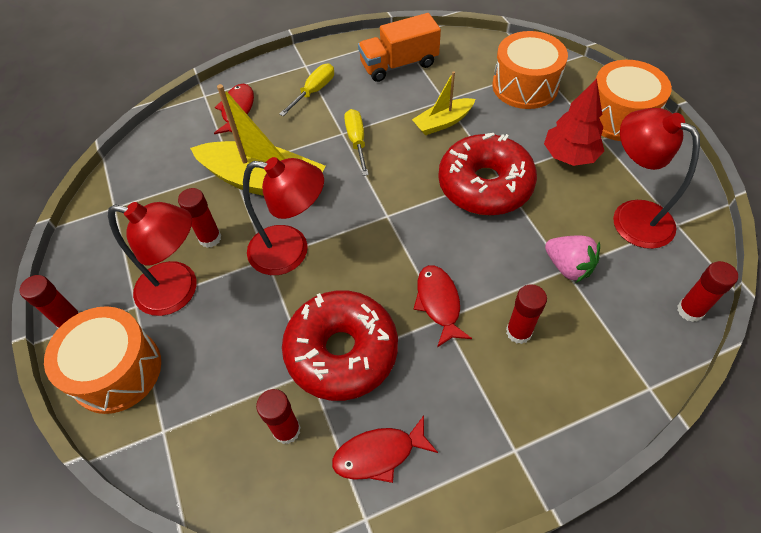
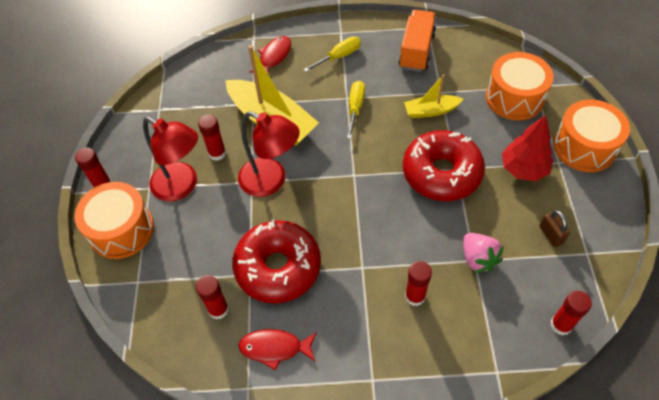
camera: 20 degrees right, 0 degrees up
orange truck [358,13,441,82] -> orange truck turned 105 degrees clockwise [399,10,436,72]
red fish [413,265,472,347] -> none
red lamp [613,108,700,249] -> brown padlock [539,210,570,247]

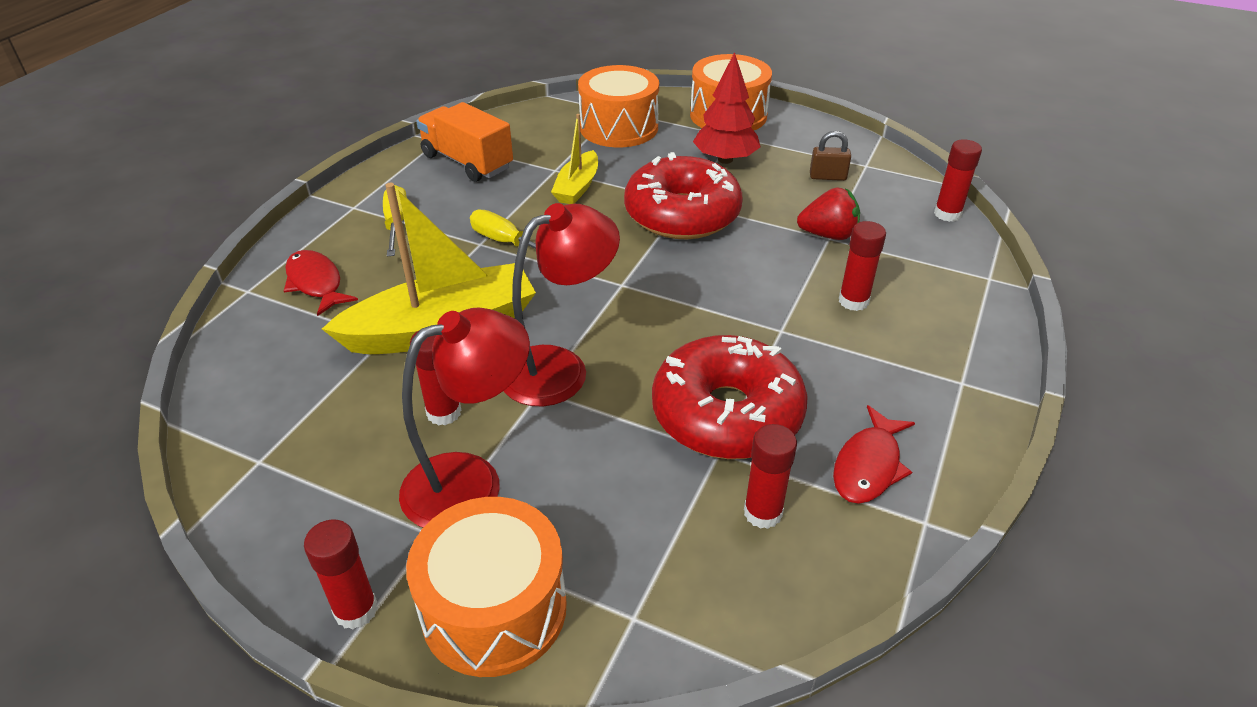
camera: 65 degrees left, 15 degrees down
pink strawberry [463,233,504,273] -> red strawberry [797,187,860,240]

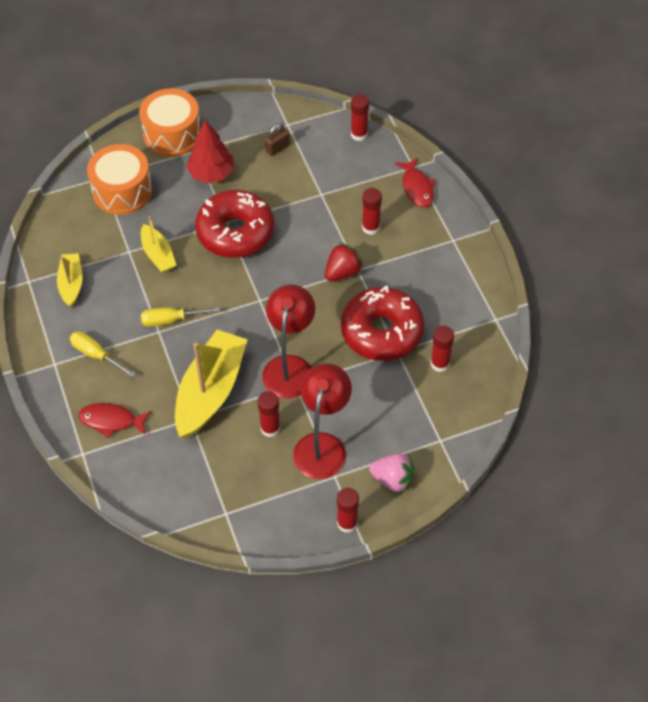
camera: 45 degrees left, 15 degrees up
orange drum [406,497,567,677] -> pink strawberry [369,453,414,494]
orange truck [416,102,513,182] -> yellow boat [57,253,83,307]
red strawberry [797,187,860,240] -> red strawberry moved to [325,242,364,281]
red fish [833,405,915,504] -> red fish moved to [395,158,435,207]

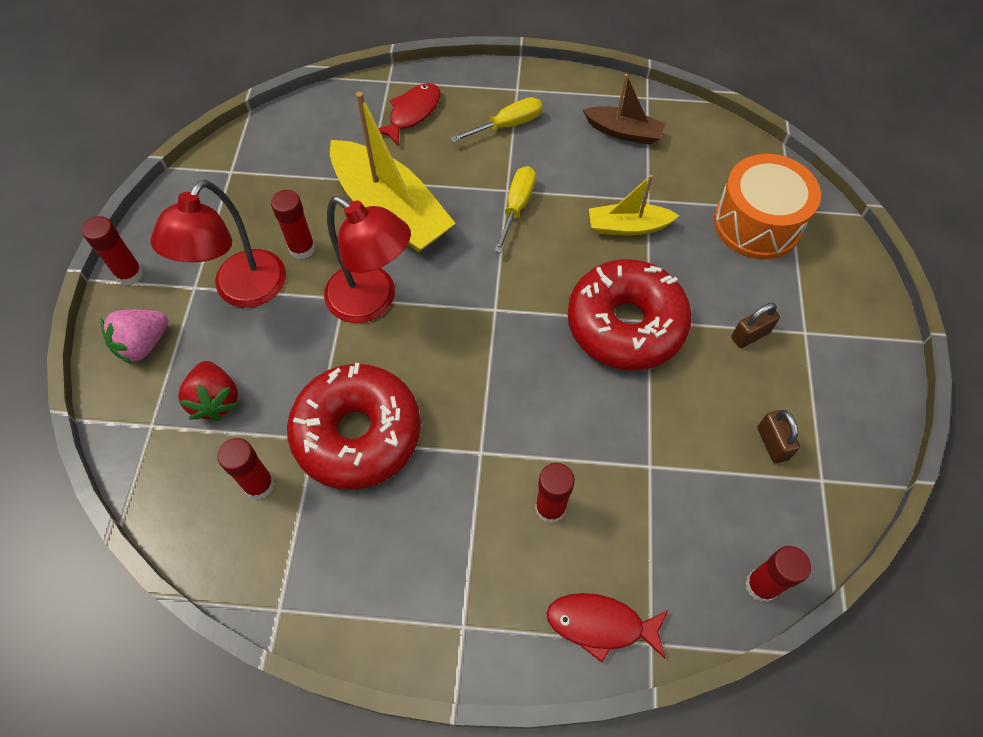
camera: 115 degrees right, 5 degrees up
yellow boat [57,253,83,307] -> brown boat [583,74,666,145]
orange drum [139,88,201,157] -> none
red tree [186,120,234,183] -> brown padlock [731,303,780,348]
red lamp [293,363,352,479] -> red lamp turned 75 degrees clockwise [150,180,286,308]
red strawberry [325,242,364,281] -> red strawberry moved to [178,361,239,421]

